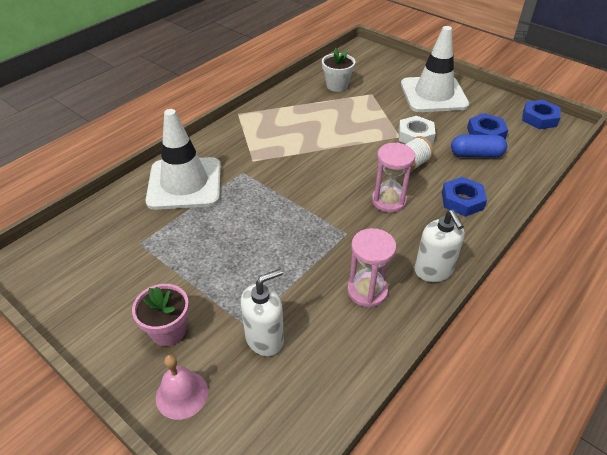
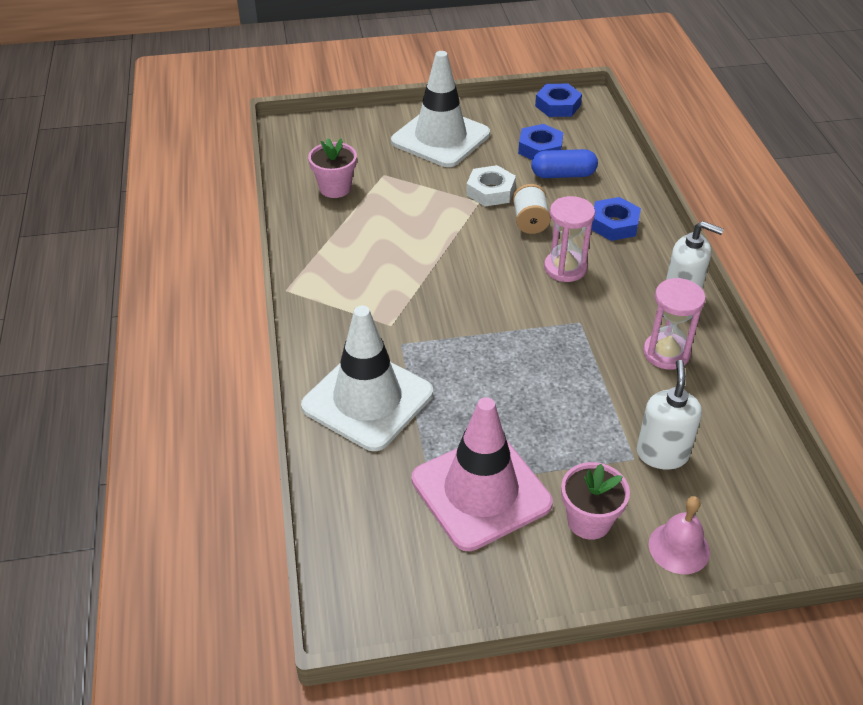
camera: 50 degrees left, 0 degrees up
white flower pot [322,48,356,92] -> pink flower pot [308,138,357,198]
blue capsule [451,134,507,158] -> blue capsule turned 45 degrees clockwise [531,149,598,178]
none -> pink traffic cone [412,397,553,551]

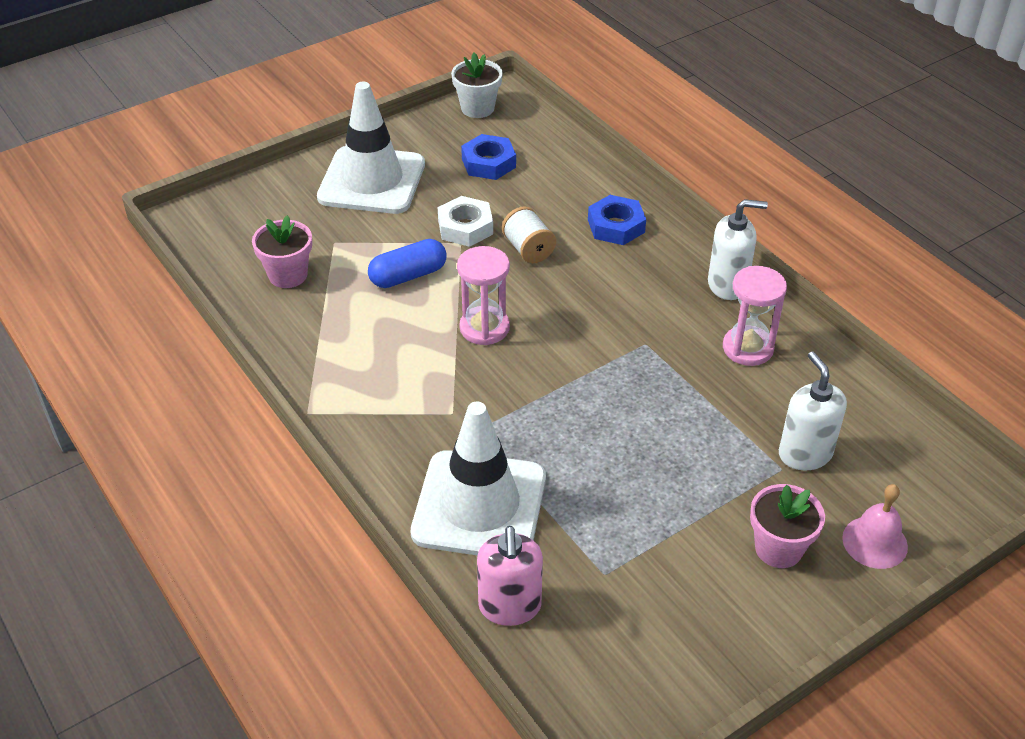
camera: 25 degrees left, 0 degrees up
pink traffic cone [412,397,553,551] -> none
blue capsule [531,149,598,178] -> blue capsule moved to [368,239,446,288]
blue nut [535,84,582,117] -> white flower pot [451,53,503,118]
pink hourglass [544,196,595,282] -> pink hourglass moved to [457,246,510,345]
none -> pink soap dispenser [477,526,543,626]

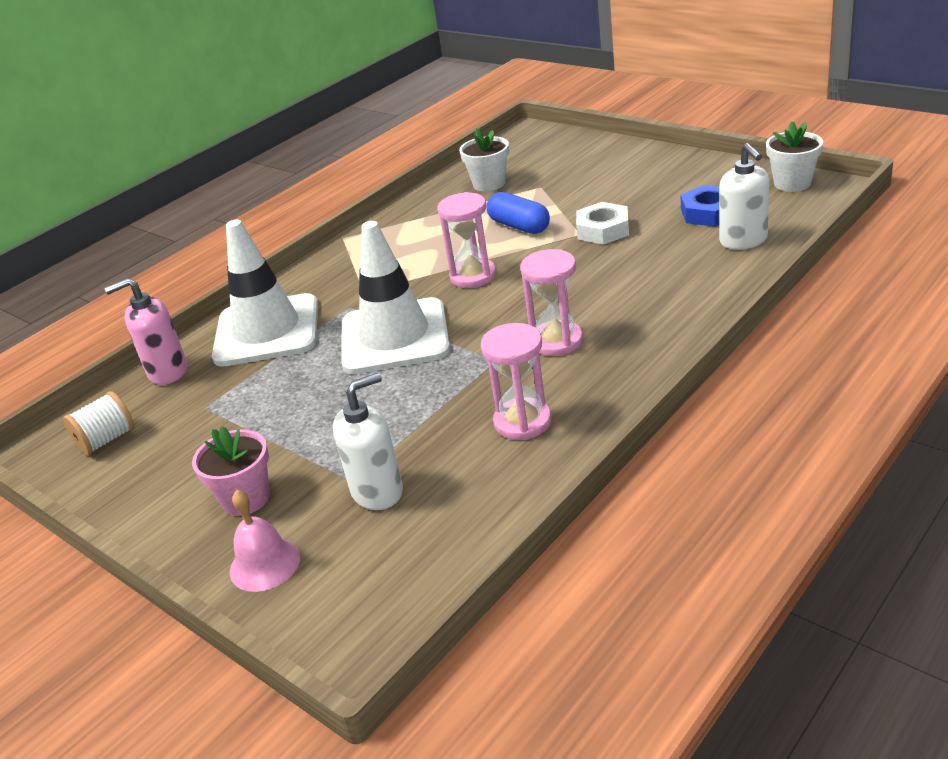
camera: 80 degrees right, 10 degrees down
pink flower pot [252,215,312,288] -> white flower pot [459,128,509,192]
white traffic cone [317,82,425,214] -> white traffic cone moved to [341,221,450,374]
white spool [502,206,556,263] -> white spool moved to [63,391,134,455]
blue nut [588,195,646,245] -> none
white soap dispenser [708,199,768,300] -> white soap dispenser moved to [719,143,770,250]
none -> pink hourglass [520,249,583,356]

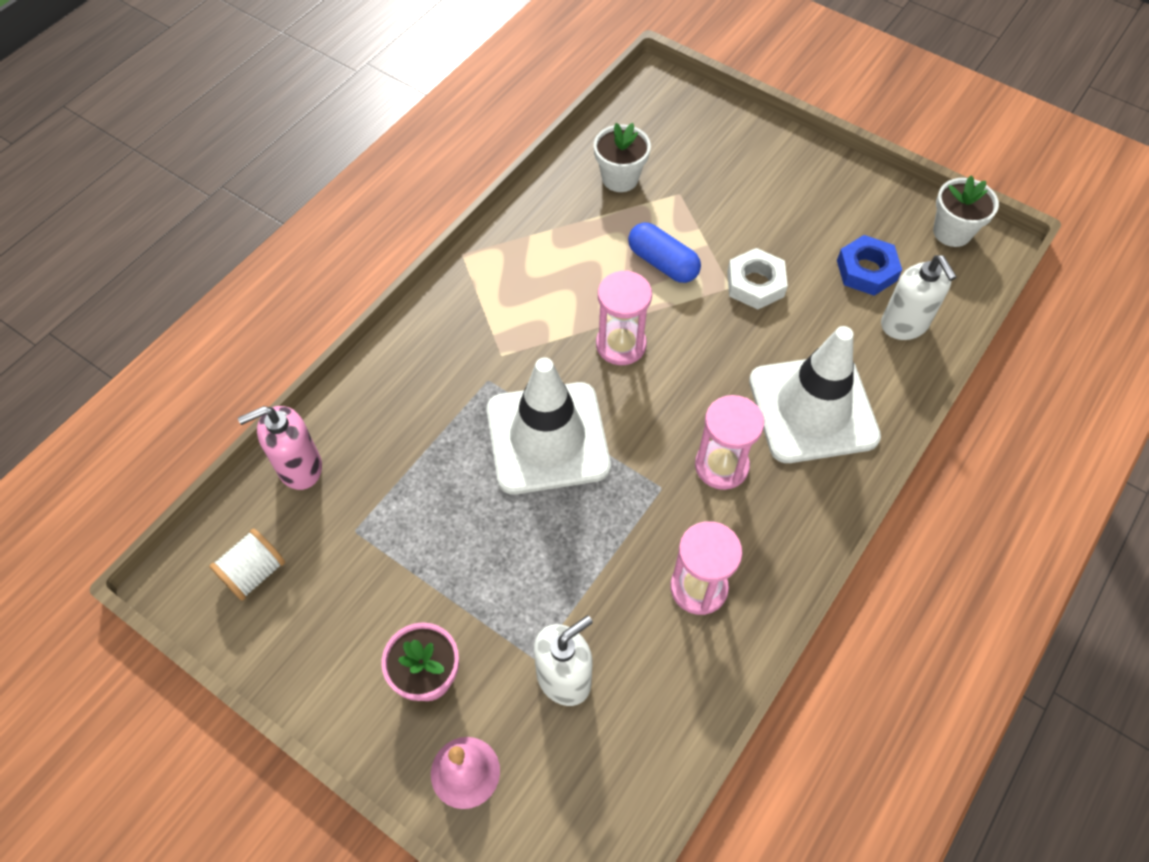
camera: 10 degrees left, 25 degrees up
white traffic cone [212,220,318,367] -> white traffic cone moved to [749,326,881,463]

